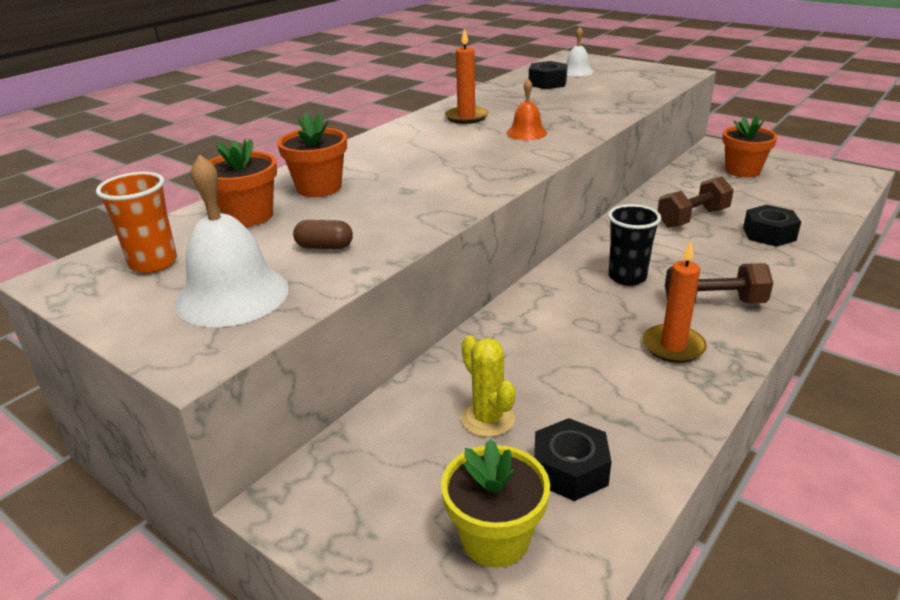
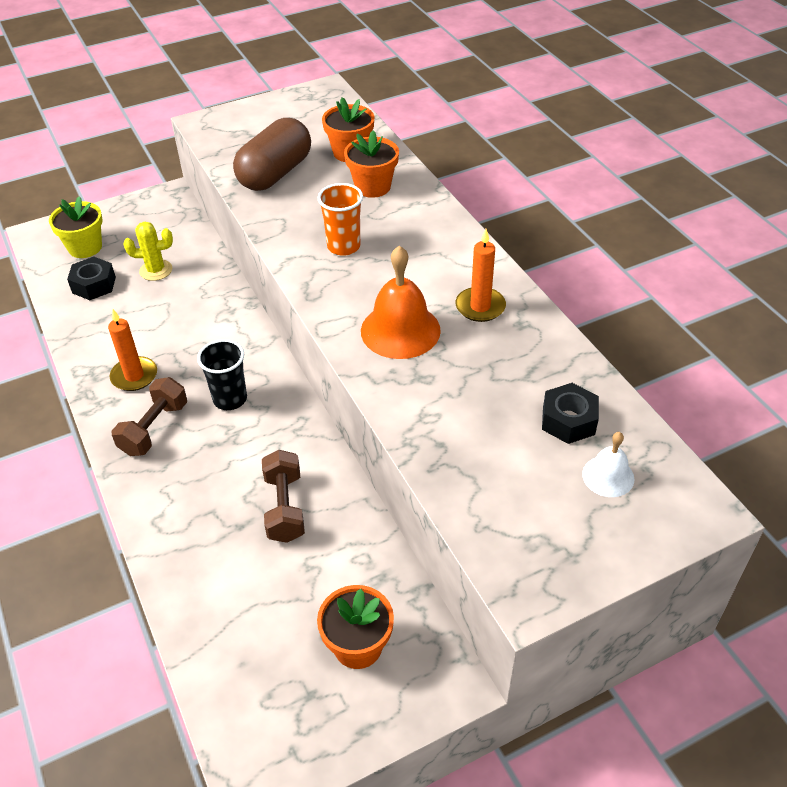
camera: 115 degrees right, 15 degrees up
orange cup [96,172,177,273] -> orange cup moved to [318,183,363,256]
white bell [175,154,289,327] -> none
brown capsule [293,220,353,249] -> brown capsule [233,118,311,191], size x2.42
orange bell [507,79,547,140] -> orange bell [361,246,441,359], size x1.80
black nut [743,205,801,247] -> none

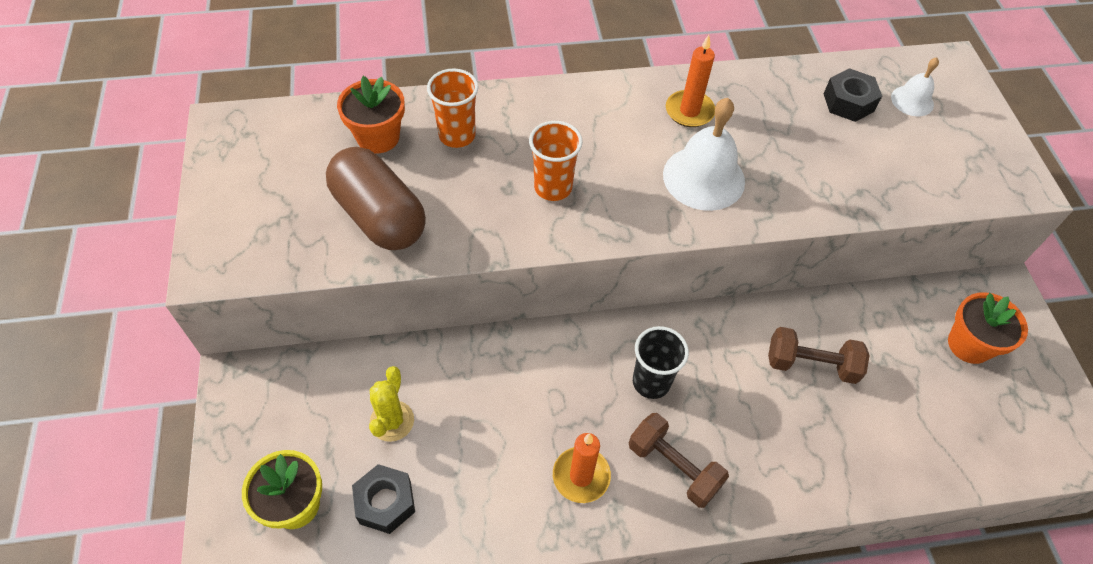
camera: 75 degrees left, 10 degrees up
orange flower pot [344,130,399,198] -> orange cup [427,68,478,148]
orange bell [361,246,441,359] -> white bell [663,98,745,211]

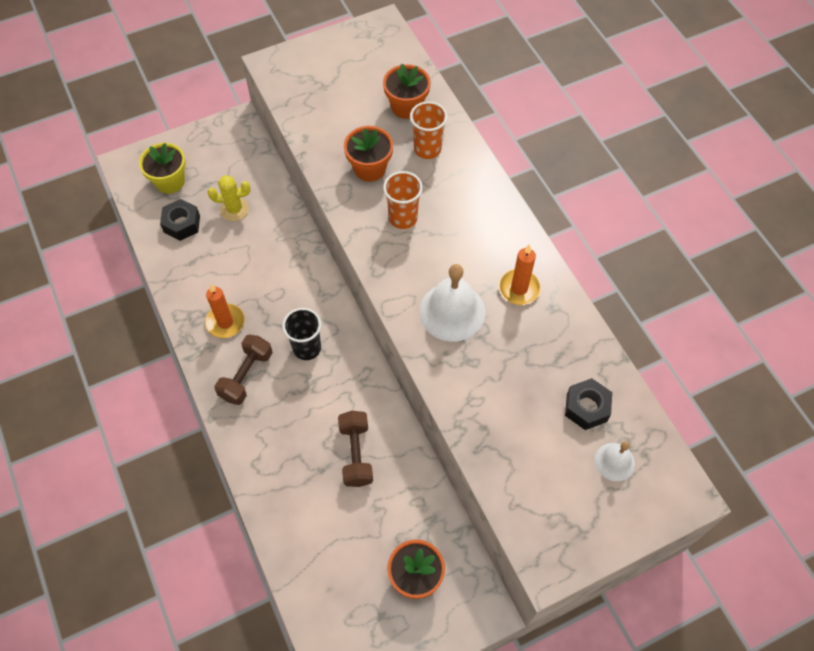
camera: 75 degrees right, 5 degrees up
brown capsule [326,147,426,250] -> none
none -> orange flower pot [344,126,393,182]

